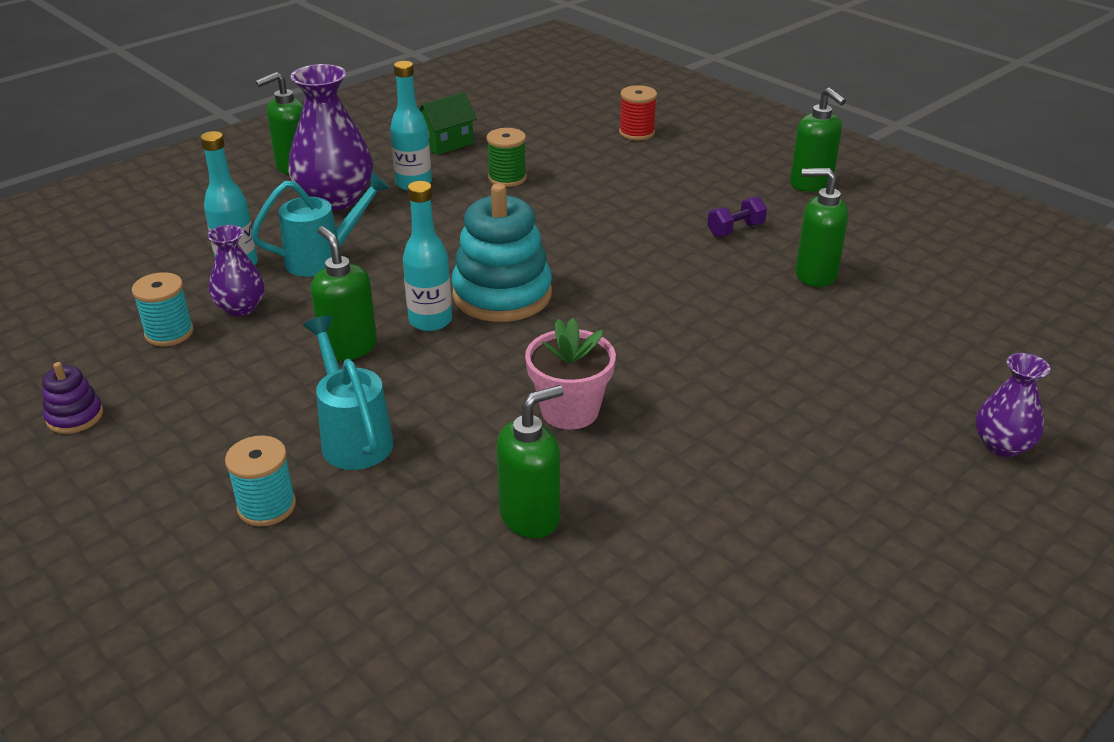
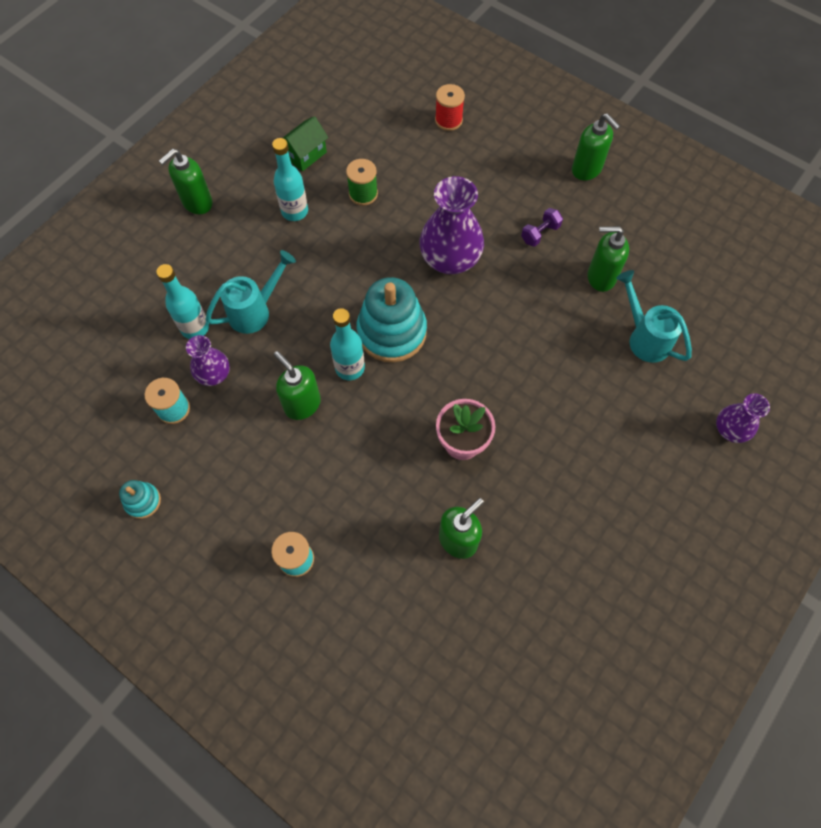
camera: 10 degrees left, 30 degrees up
purple stacking toy [42,362,103,434] -> turquoise stacking toy [119,480,161,519]
purple vase [288,64,373,210] -> purple vase moved to [419,176,484,274]
turquoise watering can [303,315,393,470] -> turquoise watering can moved to [616,270,692,363]

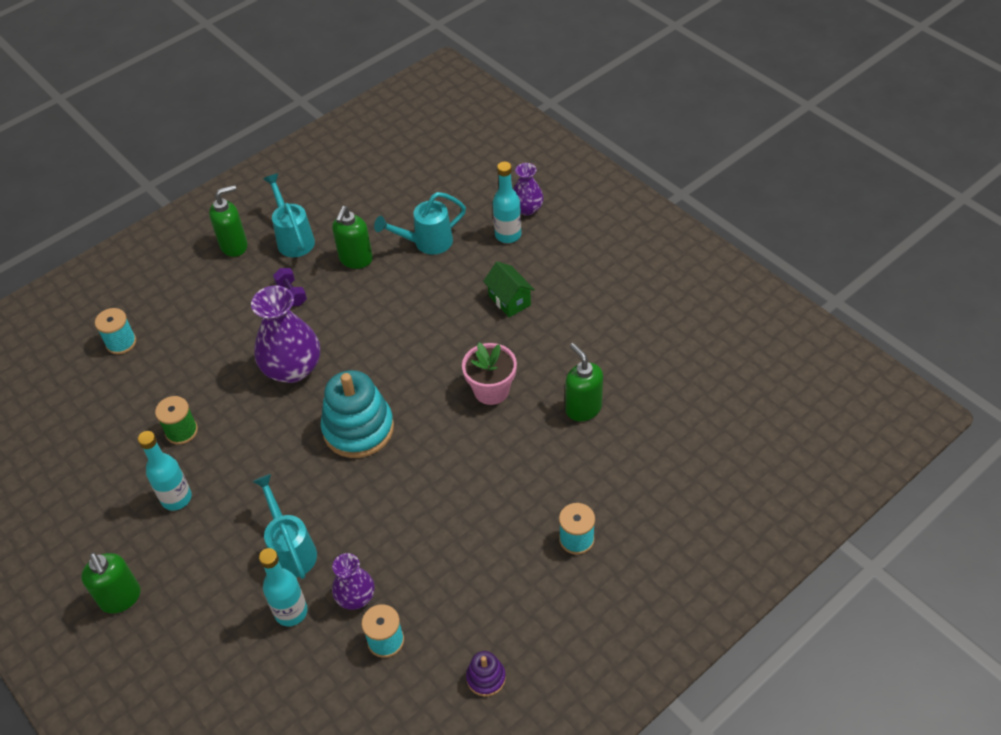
camera: 75 degrees left, 15 degrees down
turquoise stacking toy [119,480,161,519] -> purple stacking toy [466,651,506,697]
green soap dispenser [274,351,321,420] -> none
green house [283,116,328,172] -> green house moved to [483,262,535,317]
turquoise bottle [330,308,365,380] -> turquoise bottle moved to [493,162,521,243]
red spool [435,84,465,131] -> turquoise spool [95,308,136,355]
none -> turquoise watering can [263,174,315,257]

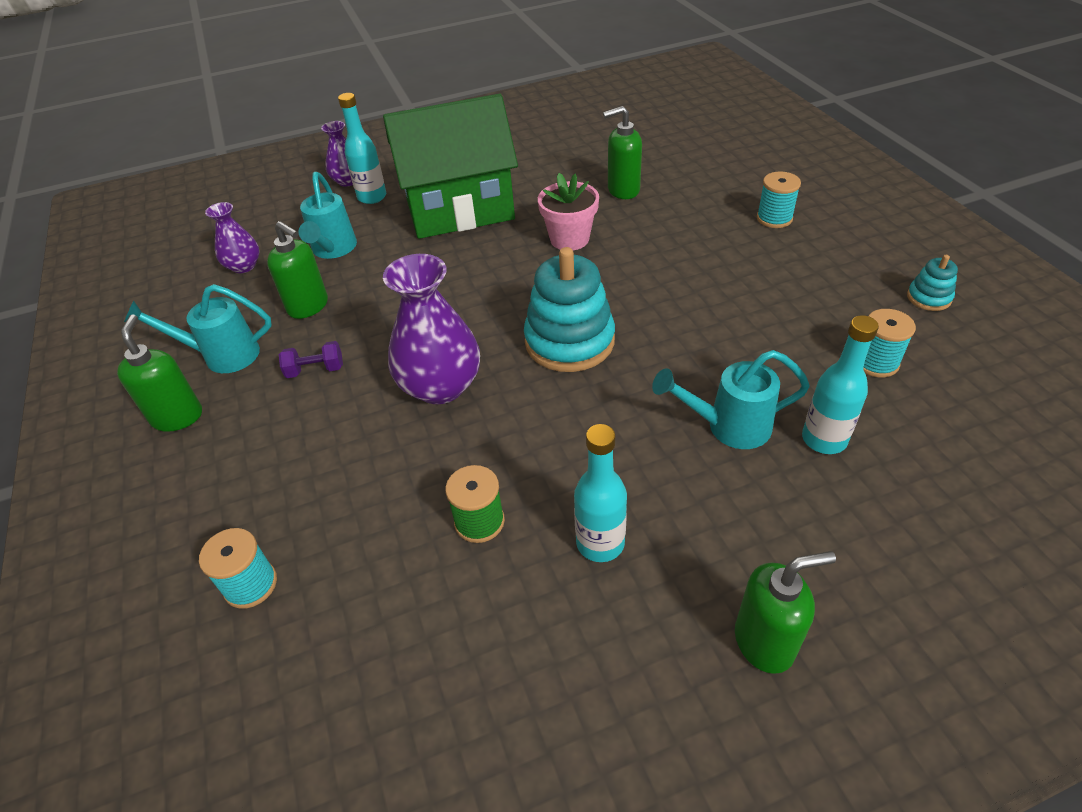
camera: 70 degrees left, 5 degrees down
purple vase [332,553,374,610] -> purple vase moved to [205,202,260,273]
purple stacking toy [466,651,506,697] -> turquoise stacking toy [907,255,958,311]
green house [483,262,535,317] -> green house [383,94,518,239], size x2.45

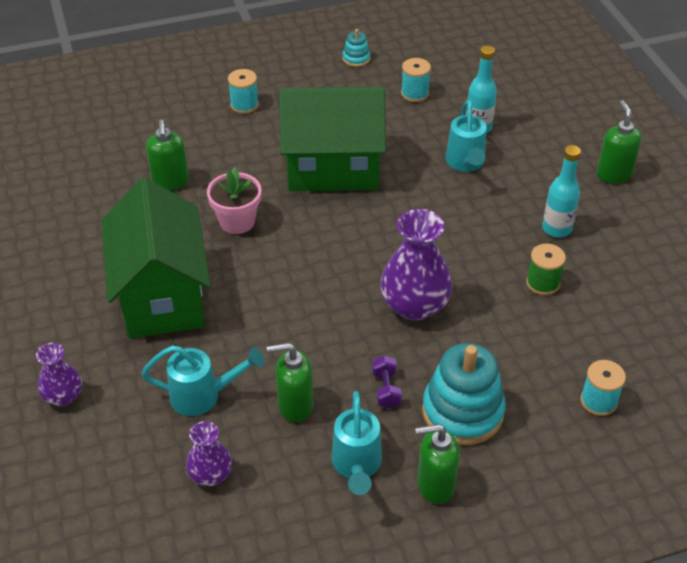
camera: 90 degrees left, 0 degrees up
green soap dispenser [267,221,328,319] -> green soap dispenser turned 135 degrees counterclockwise [267,343,313,422]
turquoise bottle [338,93,386,204] -> none
turquoise stacking toy [524,247,615,372] -> turquoise stacking toy moved to [422,343,506,445]
none -> green house [279,87,386,191]

